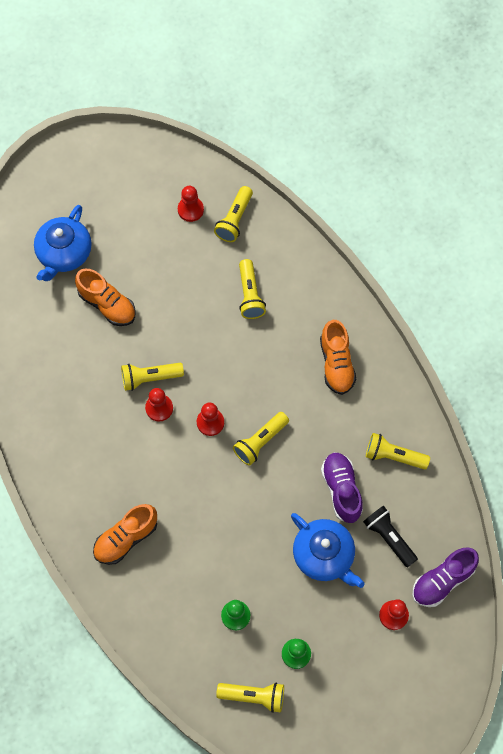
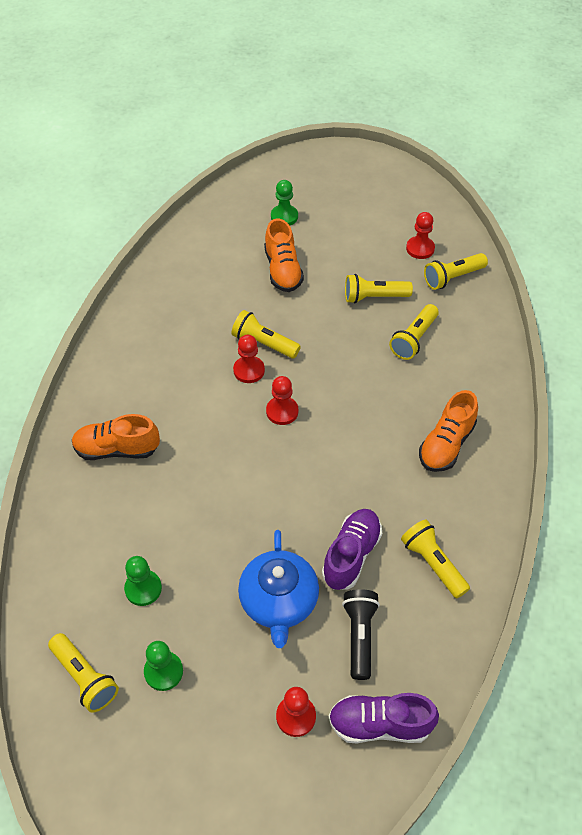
camera: 40 degrees right, 15 degrees down
blue teapot [34,205,92,281] -> green pawn [271,180,298,225]
yellow flashlight [233,412,289,466] -> yellow flashlight moved to [345,274,413,304]

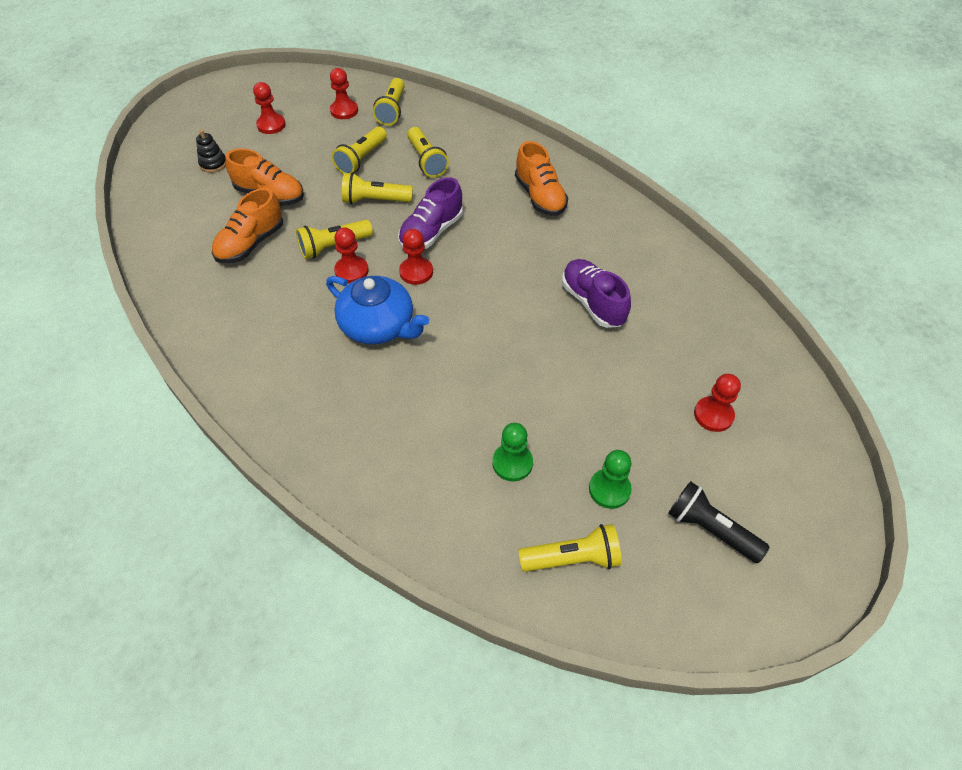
camera: 55 degrees left, 0 degrees up
orange shoe [72,414,160,460] -> orange shoe moved to [212,188,283,263]
blue teapot [238,530,319,648] -> blue teapot moved to [326,276,429,344]
green pawn [271,180,298,225] -> black stacking toy [196,130,226,173]
purple shoe [329,693,439,744] -> purple shoe moved to [398,177,463,249]
black flashlight [342,589,380,680] -> black flashlight moved to [668,481,769,563]
yellow flashlight [401,519,470,598] -> yellow flashlight moved to [342,172,413,204]
none -> red pawn [253,82,286,134]

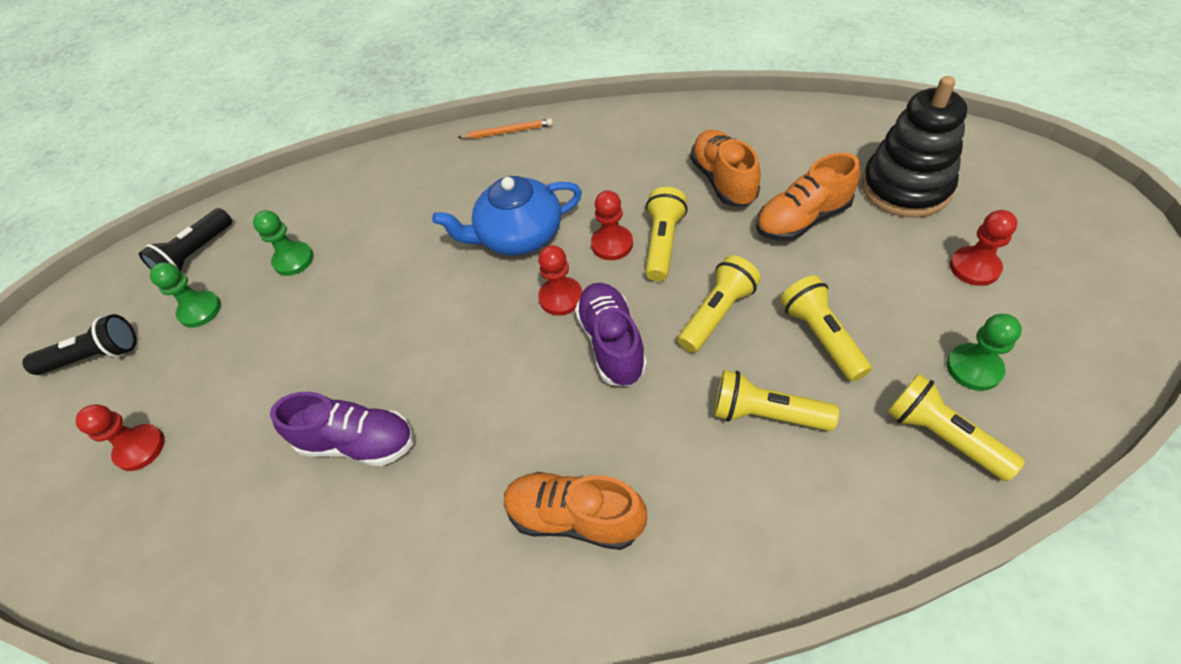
camera: 135 degrees right, 0 degrees up
black stacking toy [196,130,226,173] -> black stacking toy [862,76,967,218], size x2.25
red pawn [330,68,358,119] -> green pawn [946,314,1022,391]
yellow flashlight [518,524,622,572] -> black flashlight [139,208,232,272]
none -> orange pencil [457,118,553,139]

